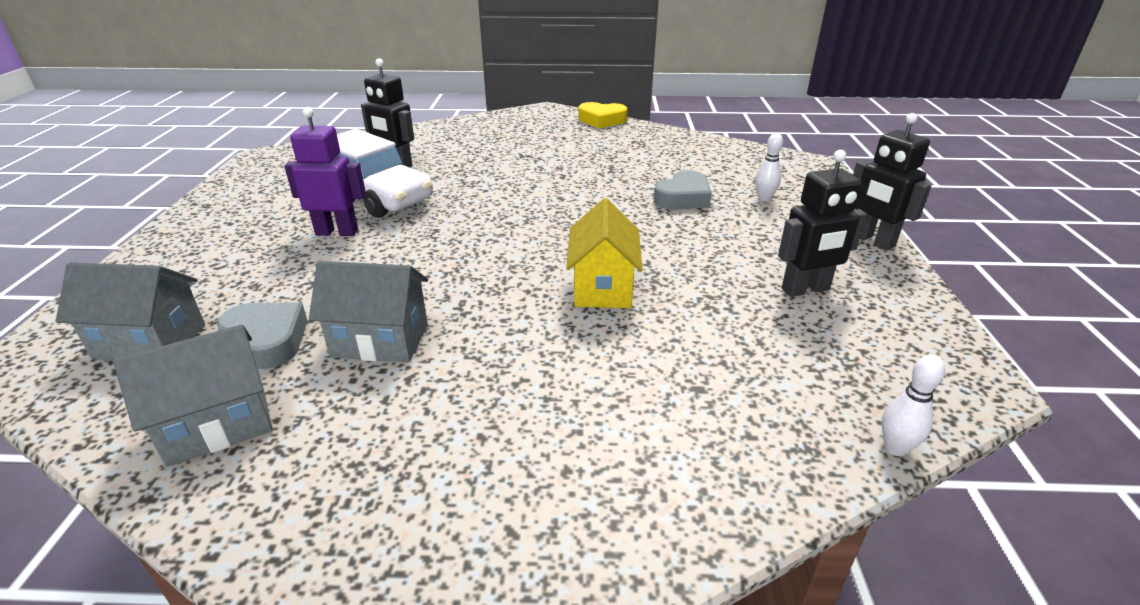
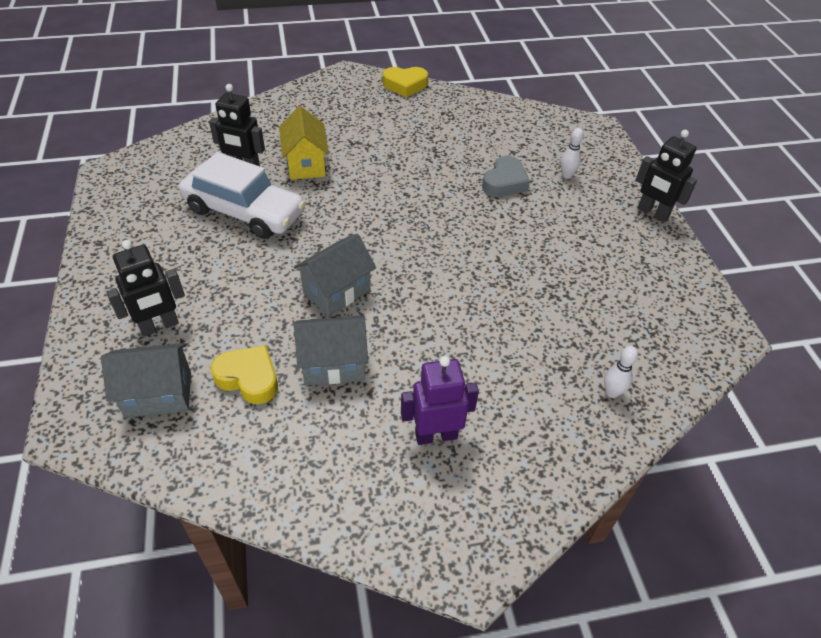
camera: 15 degrees left, 15 degrees up
grey house [113,325,273,467] -> grey house moved to [294,233,376,316]
grey heart [217,303,308,369] -> yellow heart [211,345,278,404]
purple robot [284,107,366,236] -> purple robot moved to [401,356,479,445]
yellow house [566,198,643,308] -> yellow house moved to [279,106,329,180]
black robot [778,150,867,297] -> black robot moved to [106,240,185,337]
white bowling pin [882,355,945,456] -> white bowling pin moved to [604,346,638,398]

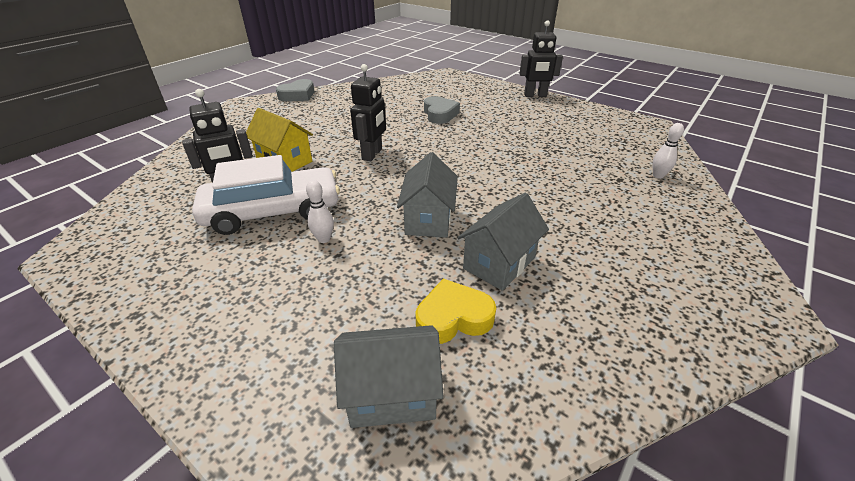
camera: 40 degrees left, 10 degrees down
grey house [101,343,191,418] -> grey house turned 45 degrees clockwise [334,325,444,428]
black robot [106,240,185,337] -> black robot moved to [350,64,386,161]
yellow heart [383,67,428,97] -> grey heart [276,79,314,101]
purple robot [401,356,479,445] -> none
white bowling pin [560,128,584,178] -> white bowling pin moved to [306,180,334,243]

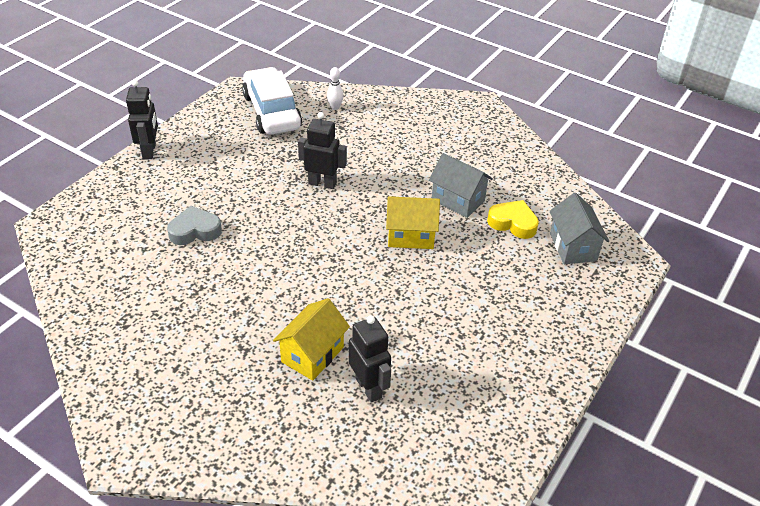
camera: 95 degrees left, 5 degrees up
white car [192,155,340,235] -> white car moved to [242,67,302,135]
grey heart [276,79,314,101] -> none
white bowling pin [306,180,334,243] -> none
black robot [350,64,386,161] -> black robot moved to [298,112,347,189]
grey house [397,152,458,238] -> yellow house [386,196,440,249]
yellow heart [415,278,496,344] -> yellow heart turned 135 degrees clockwise [487,200,539,239]

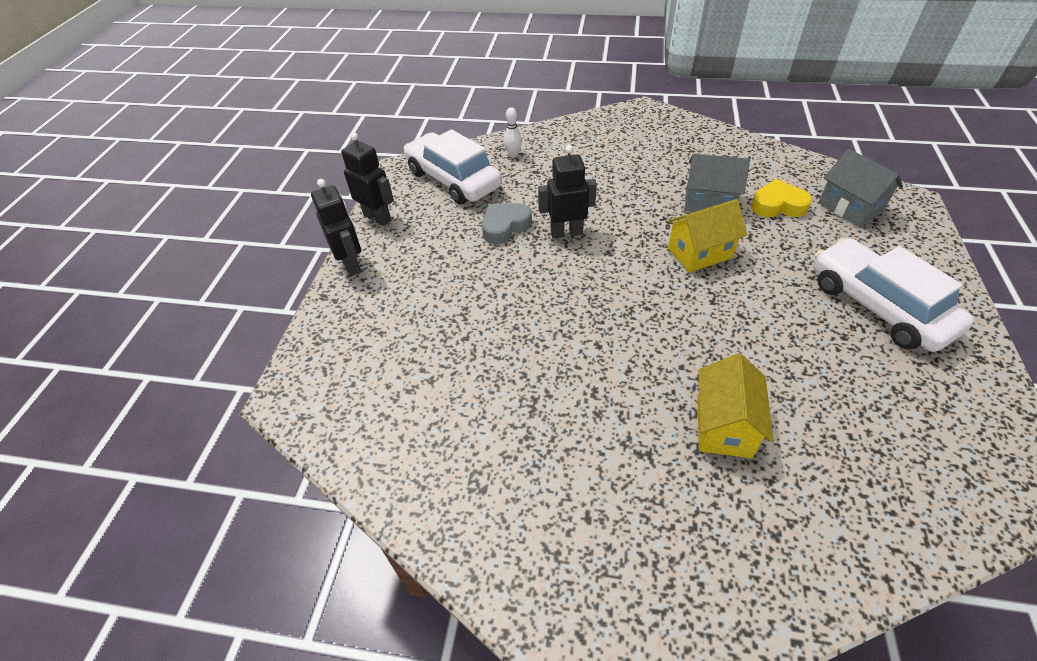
camera: 20 degrees left, 5 degrees up
grey heart [167,206,222,245] -> grey heart moved to [482,203,532,244]
black robot [349,315,391,403] -> black robot moved to [341,133,394,226]
none -> white car [813,238,974,352]

